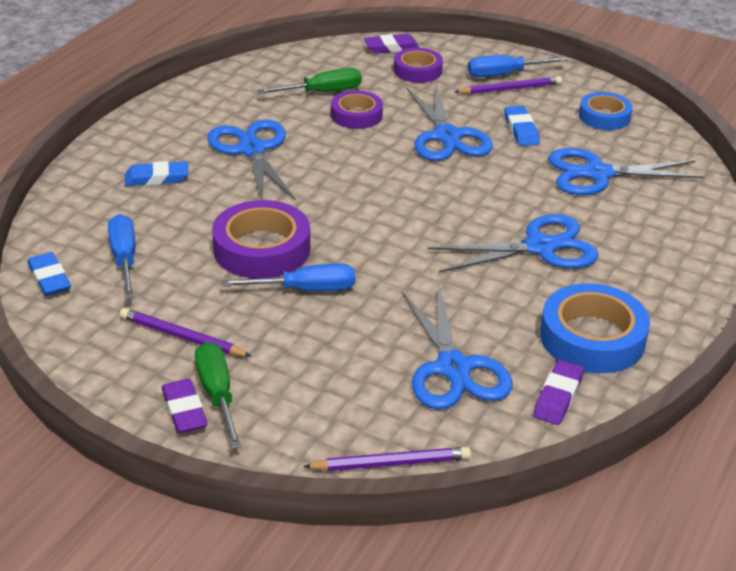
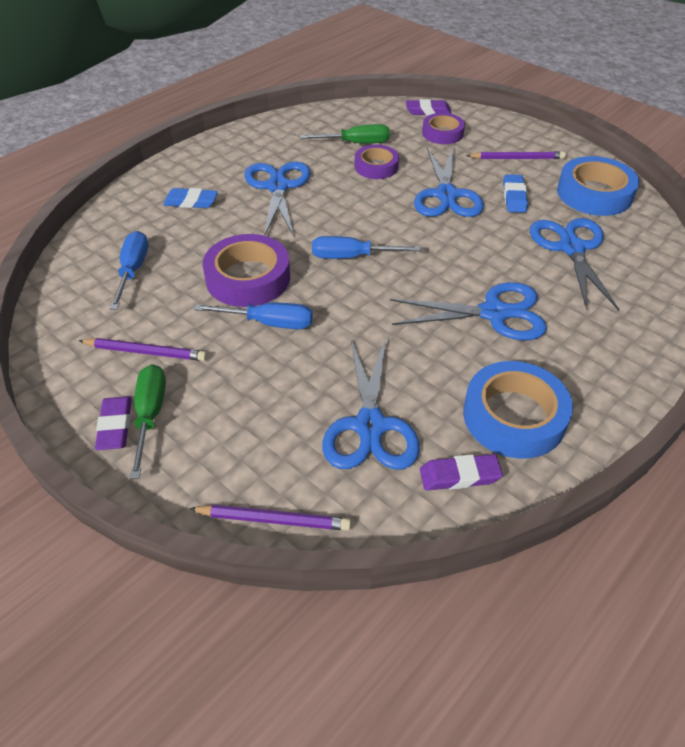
camera: 15 degrees right, 10 degrees up
blue eraser [27,252,71,296] -> none
purple pencil [120,308,251,357] -> purple pencil turned 150 degrees clockwise [79,338,207,361]
blue screwdriver [468,55,568,77] -> blue screwdriver moved to [312,236,421,259]
purple eraser [533,360,584,425] -> purple eraser turned 45 degrees clockwise [420,454,503,490]
blue scissors [548,148,705,195] -> blue scissors turned 75 degrees clockwise [530,218,619,310]
blue tape [579,92,633,130] -> blue tape [557,156,639,216], size x1.60

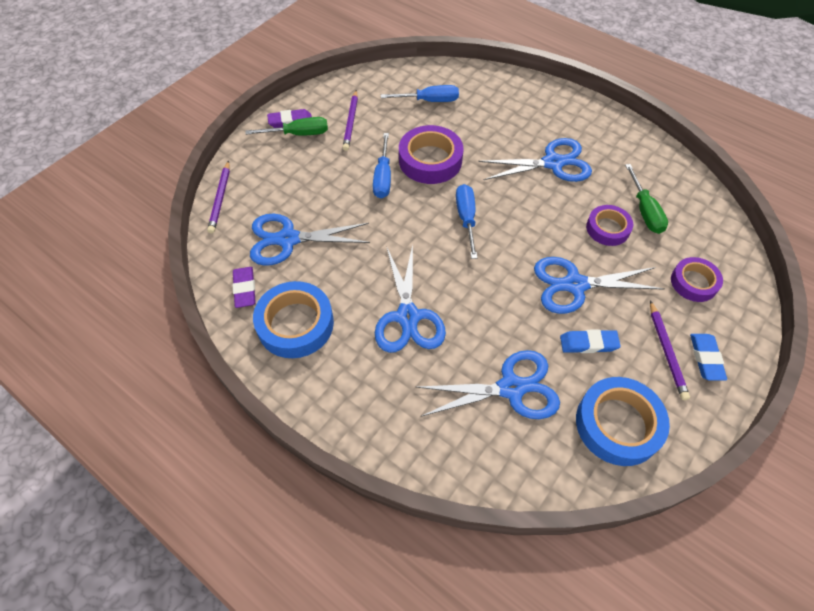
camera: 85 degrees right, 10 degrees up
blue eraser [163,188,218,208] -> blue eraser moved to [690,334,727,381]
purple eraser [406,99,451,116] -> none

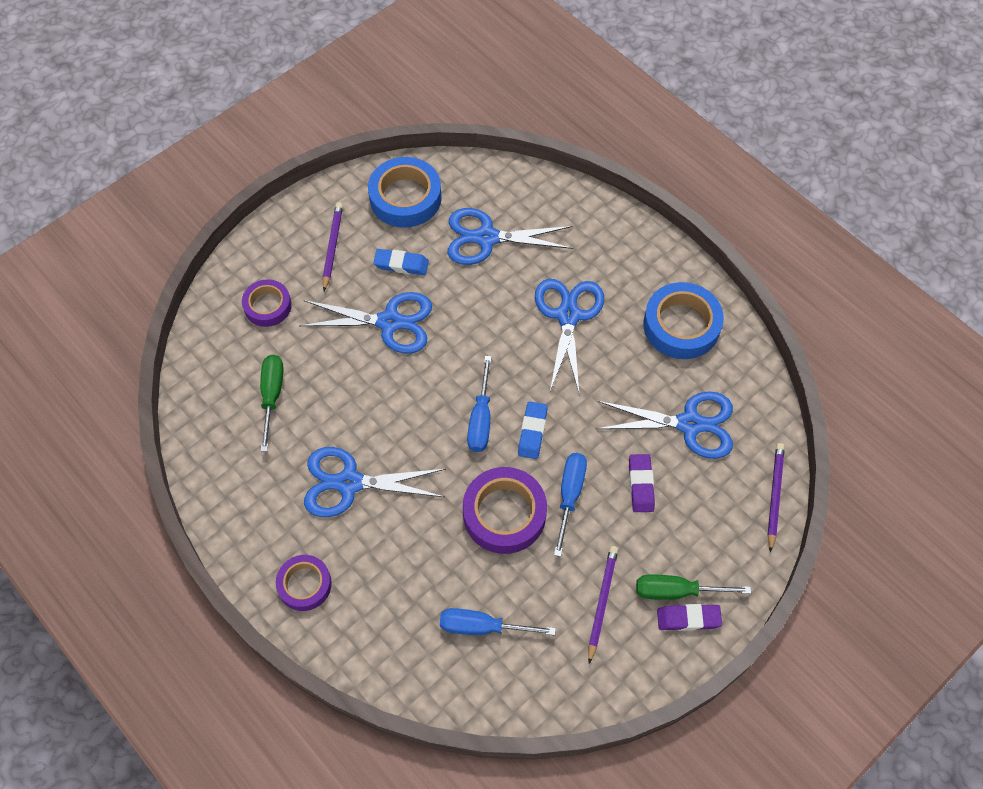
camera: 170 degrees left, 5 degrees up
purple eraser [232,267,256,308] -> purple eraser moved to [629,454,655,512]
purple tape [586,205,633,246] -> purple tape moved to [276,555,332,611]
blue eraser [690,334,727,381] -> blue eraser moved to [518,402,548,459]

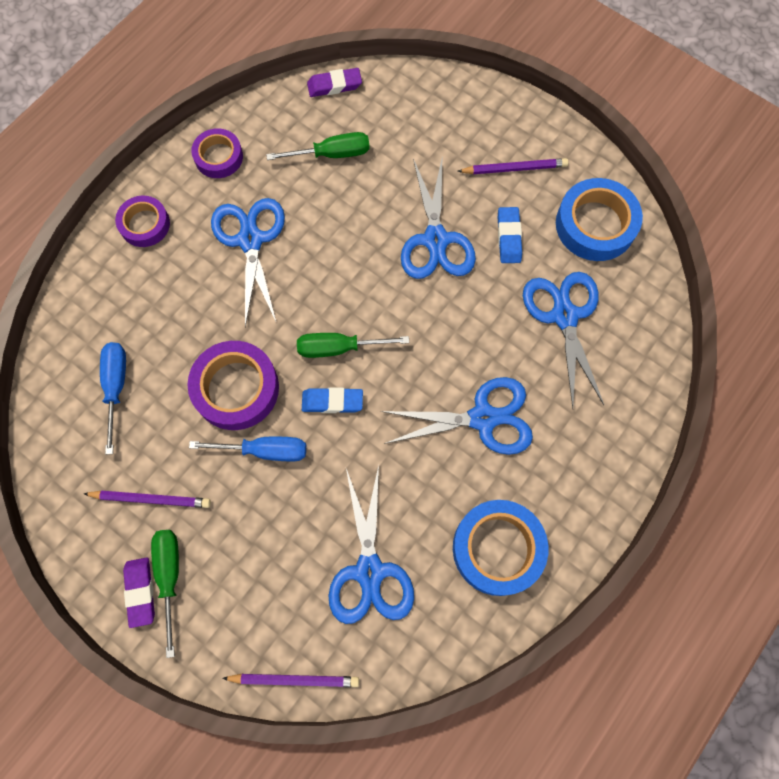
camera: 80 degrees right, 10 degrees up
purple tape [242,279,292,327] -> purple tape moved to [191,128,243,178]
blue screwdriver [467,356,492,452] -> green screwdriver [297,333,409,358]
purple eraser [629,454,655,512] -> purple eraser moved to [307,68,362,97]

